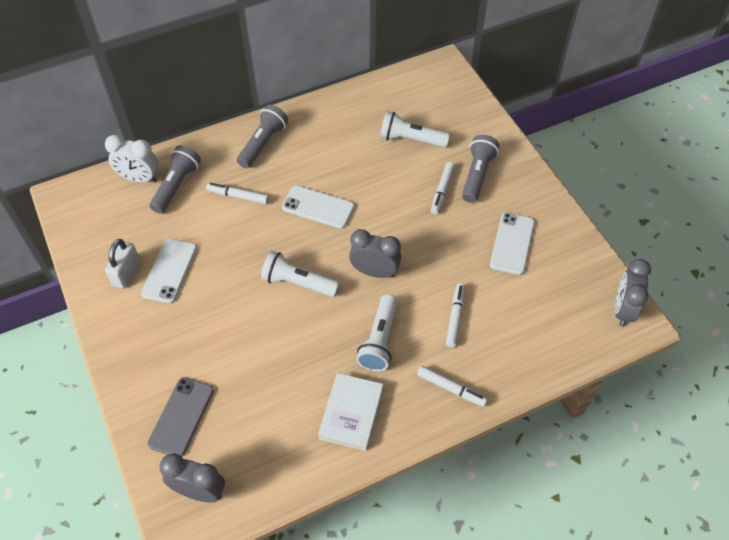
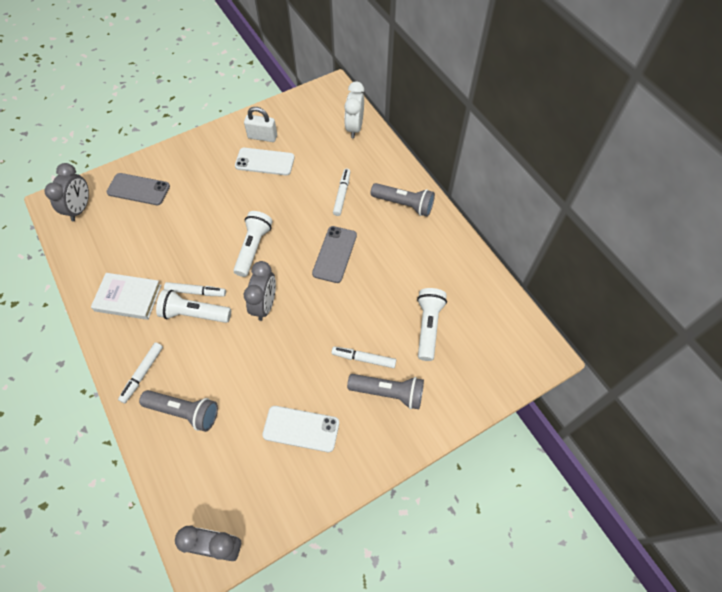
camera: 85 degrees right, 5 degrees up
grey flashlight [150,145,201,214] -> grey flashlight moved to [139,390,218,432]
white phone [282,185,355,229] -> grey phone [312,226,357,283]
white marker [446,283,465,348] -> white marker moved to [164,282,226,297]

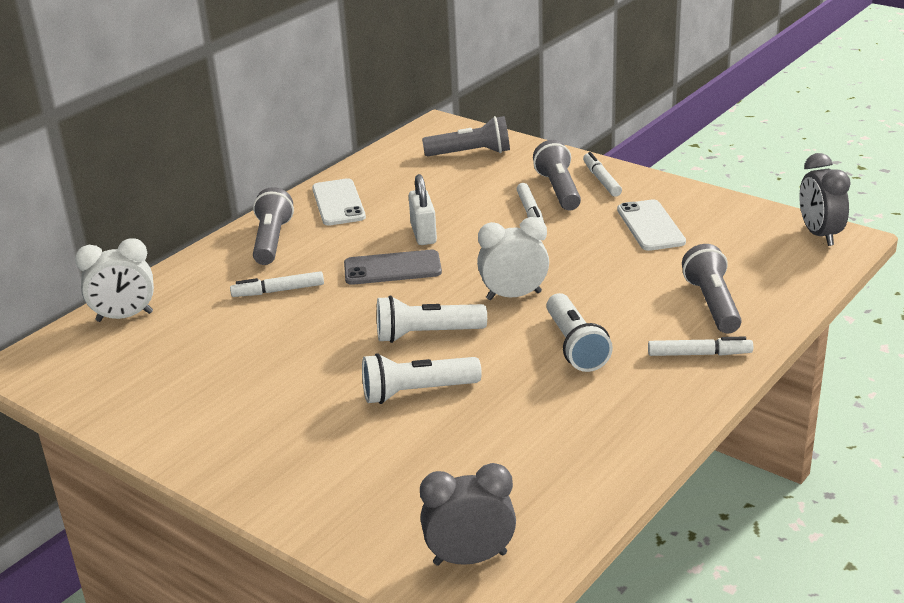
camera: 110 degrees left, 30 degrees down
white book [91,273,161,320] -> none
grey phone [106,173,170,205] -> none
white marker [164,282,226,297] -> white marker moved to [583,152,622,197]
white phone [235,148,295,175] -> white phone moved to [312,178,366,226]
white padlock [244,107,277,142] -> white padlock moved to [409,174,437,245]
grey clock [244,261,276,321] -> white clock [477,217,549,300]
white flashlight [417,288,447,361] -> white flashlight moved to [362,353,482,404]
none -> grey flashlight [422,116,510,156]

